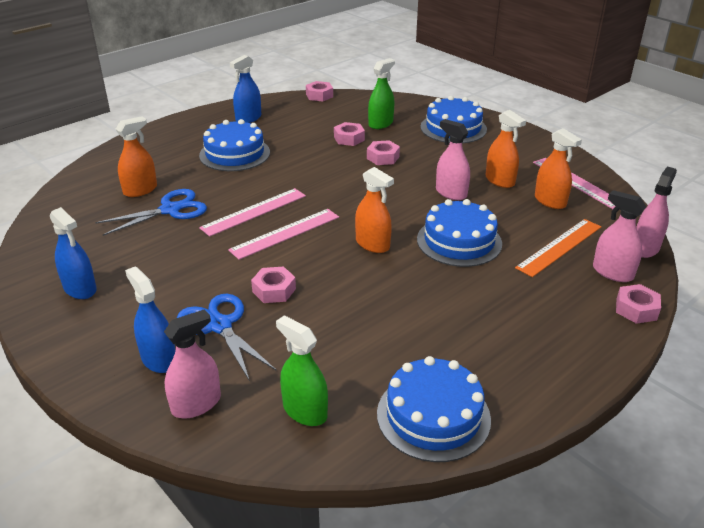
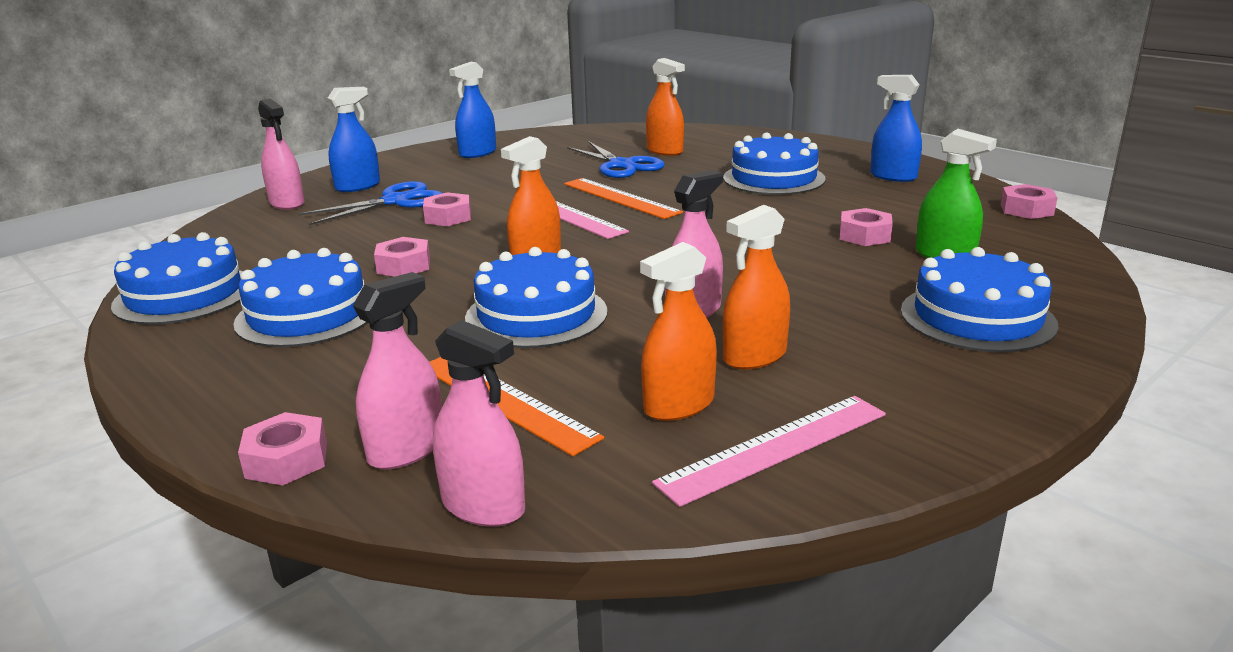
camera: 90 degrees right, 10 degrees down
pink ruler [199,188,306,237] -> orange ruler [564,178,683,219]
green spray bottle [276,315,328,426] -> none
pink nut [367,140,400,165] -> pink nut moved to [374,237,430,277]
none -> blue cake [233,248,368,347]

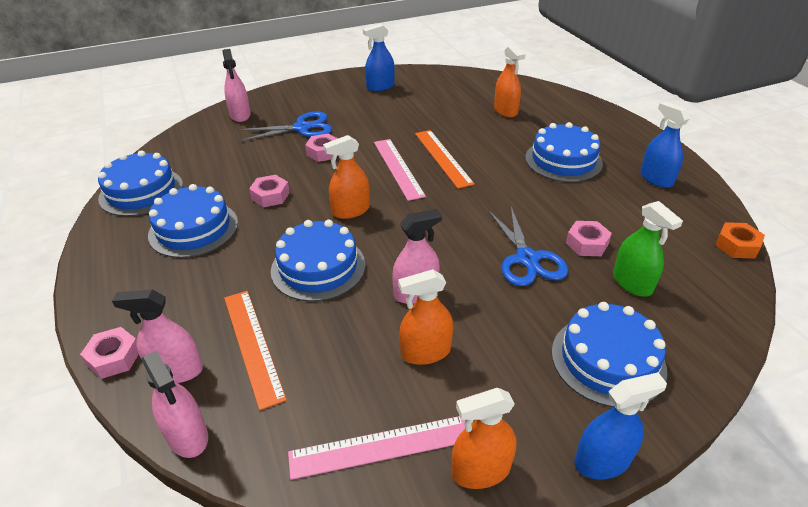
camera: 20 degrees right, 15 degrees up
blue spray bottle [328,87,380,192] -> blue spray bottle moved to [574,373,667,480]
pink spray bottle [353,272,442,470] -> pink spray bottle turned 150 degrees counterclockwise [112,289,203,383]
blue scissors [567,142,665,178] -> blue scissors moved to [488,207,568,286]
orange spray bottle [640,242,717,421] -> orange spray bottle moved to [452,388,517,489]
pink nut [1000,184,1058,219] -> orange nut [715,222,765,259]

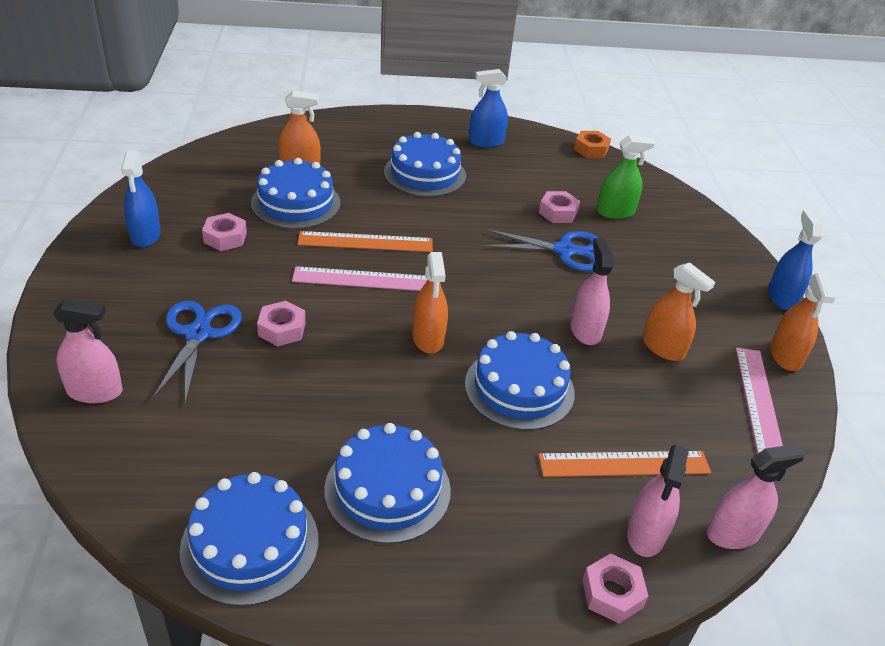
camera: 75 degrees left, 0 degrees up
pink nut [249,175,290,207] -> pink nut moved to [202,213,247,251]
orange spray bottle [398,269,453,365] -> orange spray bottle turned 45 degrees counterclockwise [643,263,715,361]
blue cake [551,302,667,407] -> blue cake moved to [251,158,341,229]

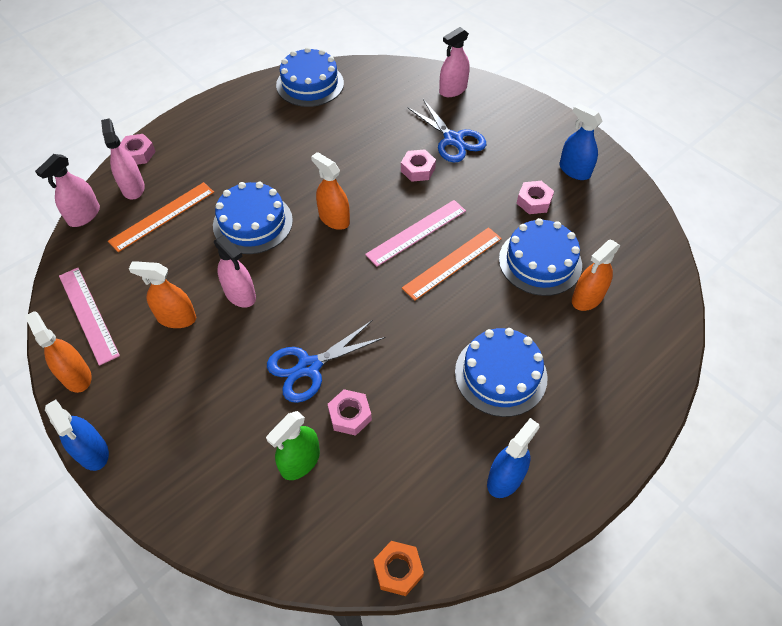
camera: 145 degrees right, 15 degrees up
blue cake [324,423,451,544] -> none

